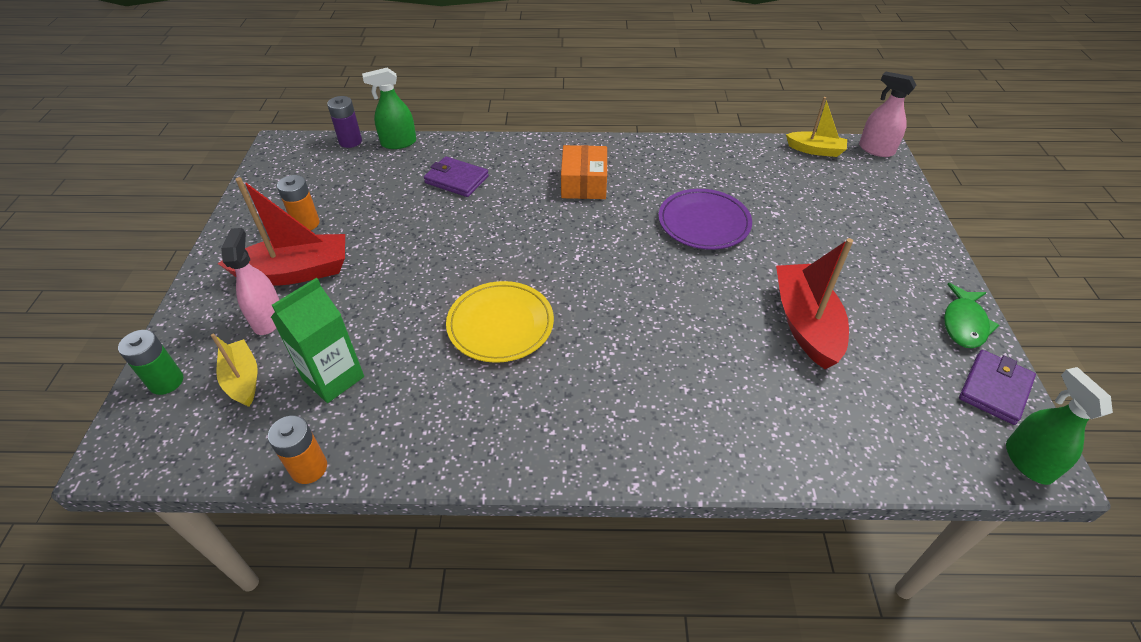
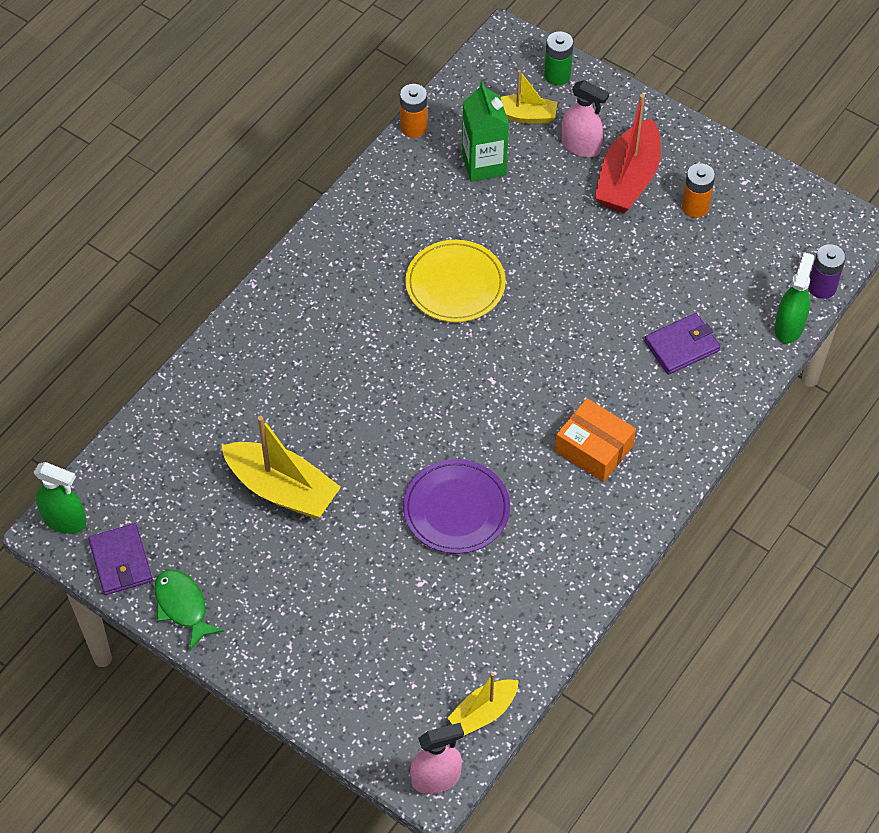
camera: 125 degrees right, 10 degrees up
red boat [776,238,853,369] -> yellow boat [221,416,341,518]

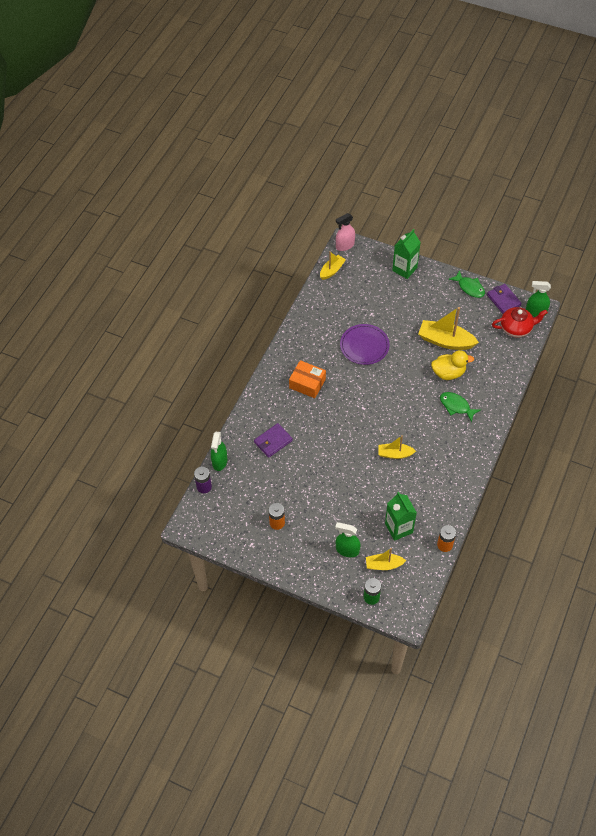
camera: 170 degrees right, 0 degrees up
yellow plate [405,240,506,322] -> yellow boat [378,435,416,459]
pink spray bottle [562,80,609,157] -> green spray bottle [335,522,361,557]
red boat [595,94,661,213] -> none
none -> green carton [392,229,421,279]
none -> yellow duck [431,350,474,380]
none -> green fish [440,392,481,422]
none -> red teapot [492,307,548,337]

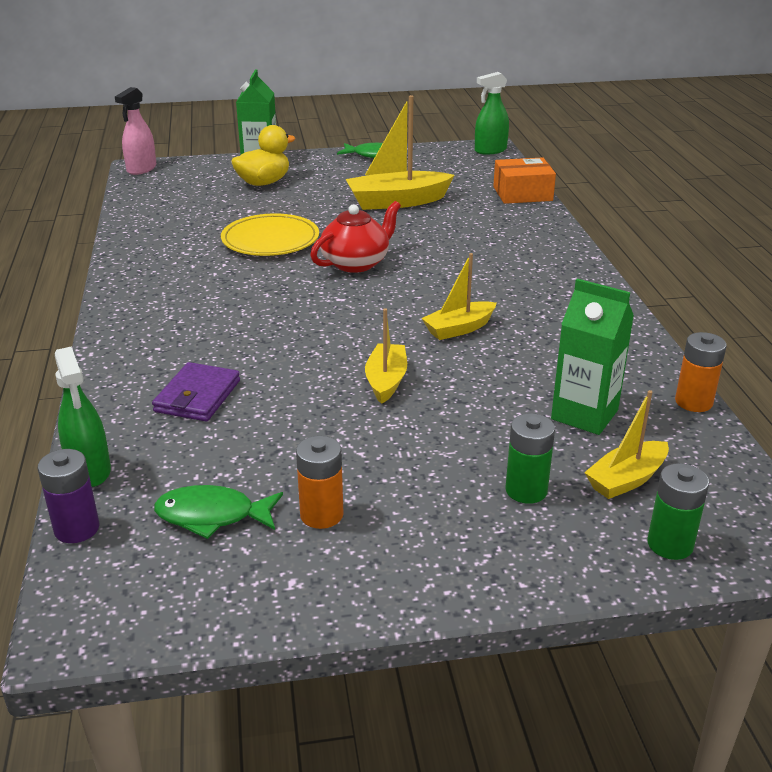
camera: 35 degrees left, 25 degrees down
orange box [289,360,326,398] -> orange box moved to [493,157,556,204]
yellow boat [320,251,346,280] -> yellow boat moved to [365,308,407,404]
green spray bottle [335,522,361,557] -> green battery [505,413,555,504]
purple plate [340,324,390,365] -> yellow plate [221,213,319,256]
yellow duck [431,350,474,380] -> yellow duck moved to [231,125,296,186]
green fish [440,392,481,422] -> green fish moved to [154,485,283,539]
purple wallet [487,284,522,314] -> none
red teapot [492,307,548,337] -> red teapot moved to [310,201,401,273]

